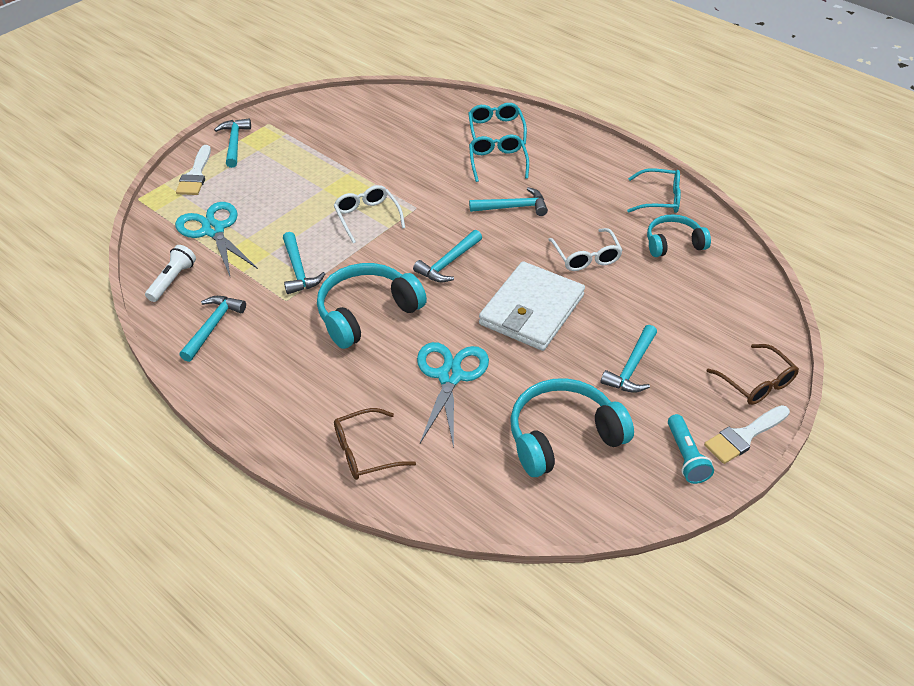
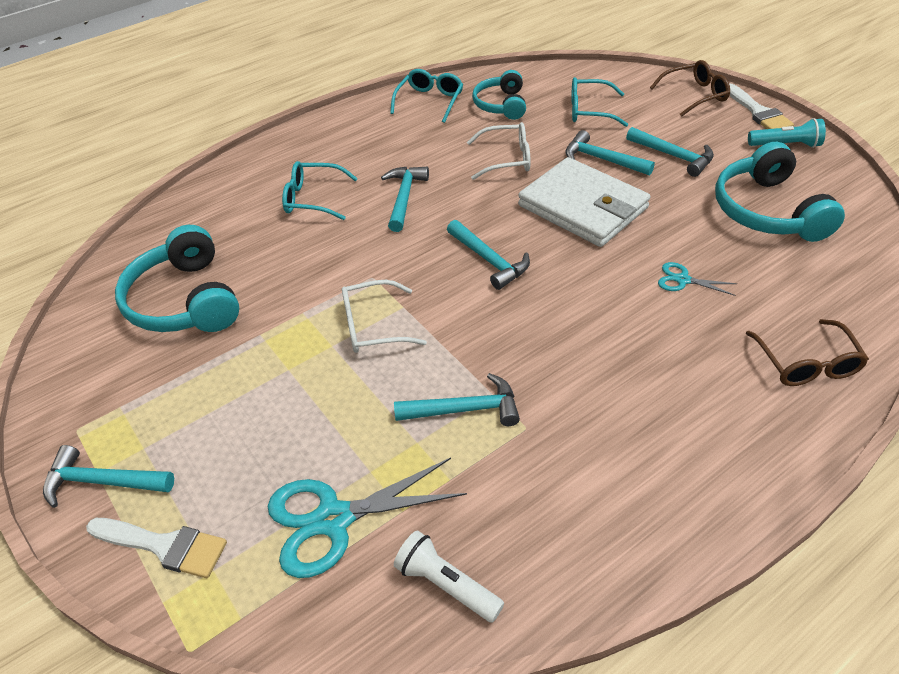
camera: 75 degrees left, 0 degrees up
turquoise hammer [179,296,246,362] -> turquoise hammer moved to [565,130,655,176]
turquoise headphones [317,263,427,349] -> turquoise headphones moved to [115,225,239,332]
turquoise scissors [417,342,489,448] -> turquoise scissors [658,262,737,296], size x0.49
turquoise glasses [468,103,527,144] -> turquoise glasses moved to [571,77,628,127]

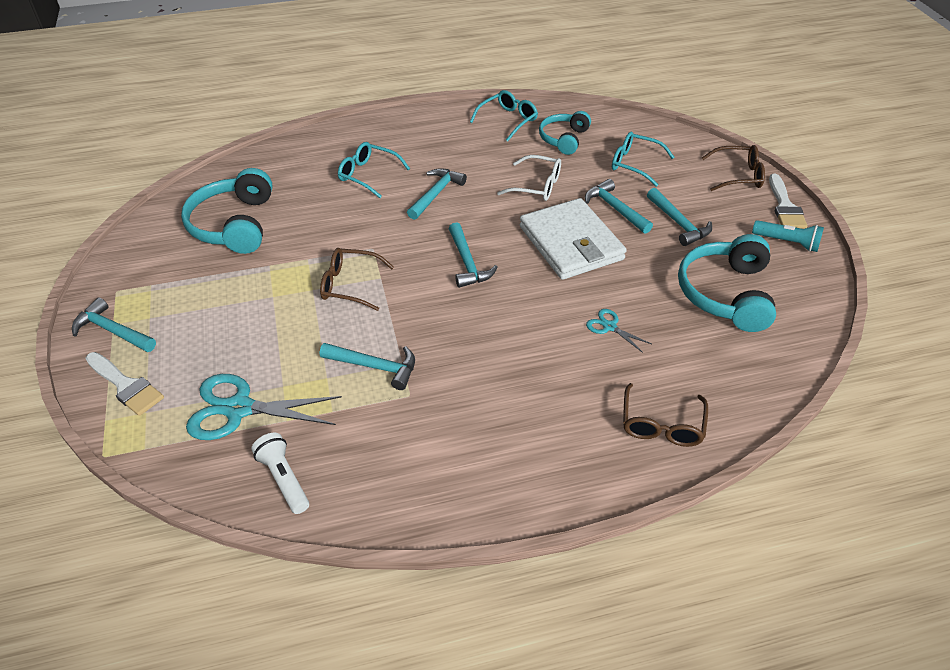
camera: 20 degrees right, 0 degrees up
white glasses [342,280,427,353] -> brown glasses [320,248,394,311]

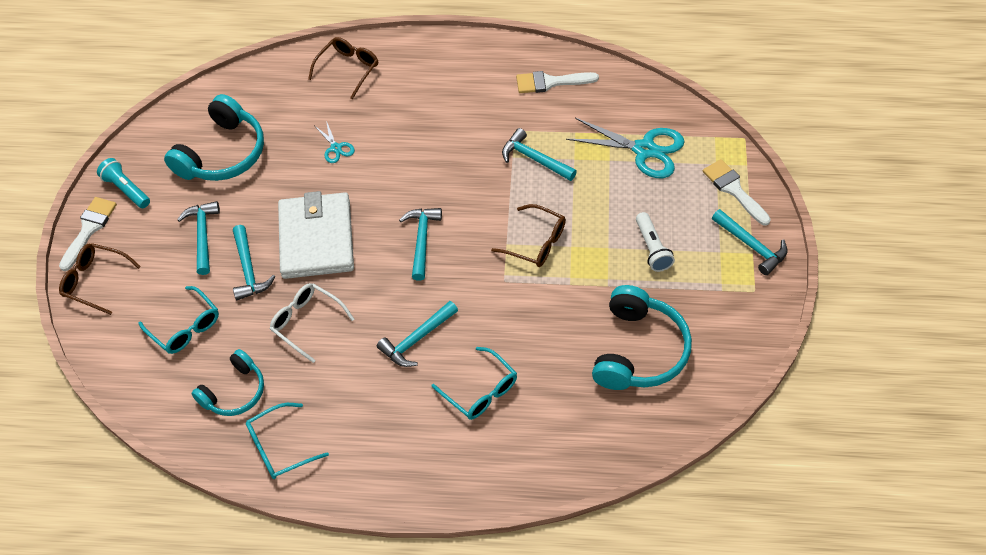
camera: 160 degrees left, 10 degrees up
white flashlight [251,433,309,514] -> white flashlight moved to [636,212,675,272]
none -> white brush [516,71,599,93]

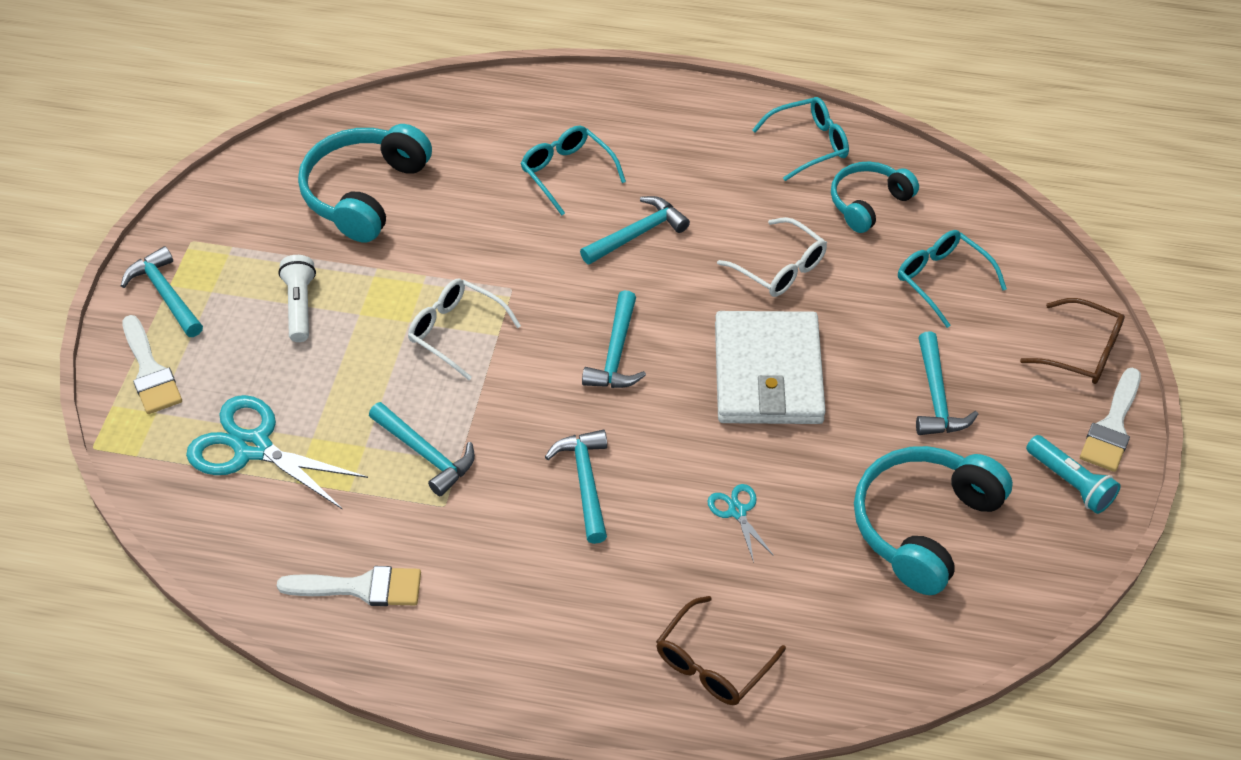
camera: 175 degrees left, 5 degrees down
turquoise hammer [233,225,276,300] -> turquoise hammer moved to [545,430,607,544]
brown glasses [491,204,566,267] -> white glasses [408,279,521,380]

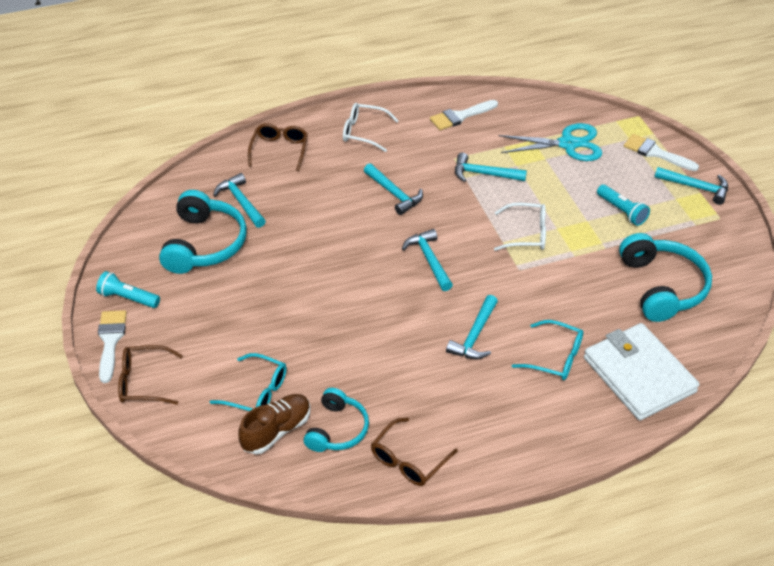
camera: 150 degrees right, 5 degrees down
white flashlight [278,255,316,342] -> turquoise flashlight [597,185,650,226]
turquoise scissors [707,484,774,563] -> none
white wallet [715,311,826,424] -> white wallet moved to [584,323,700,421]
white glasses [717,217,827,297] -> white glasses moved to [343,103,399,152]
turquoise glasses [752,97,849,181] -> brown glasses [371,418,458,486]
turquoise hammer [916,332,978,435] -> turquoise hammer moved to [213,173,266,228]
none -> brown shoe [238,394,311,454]

